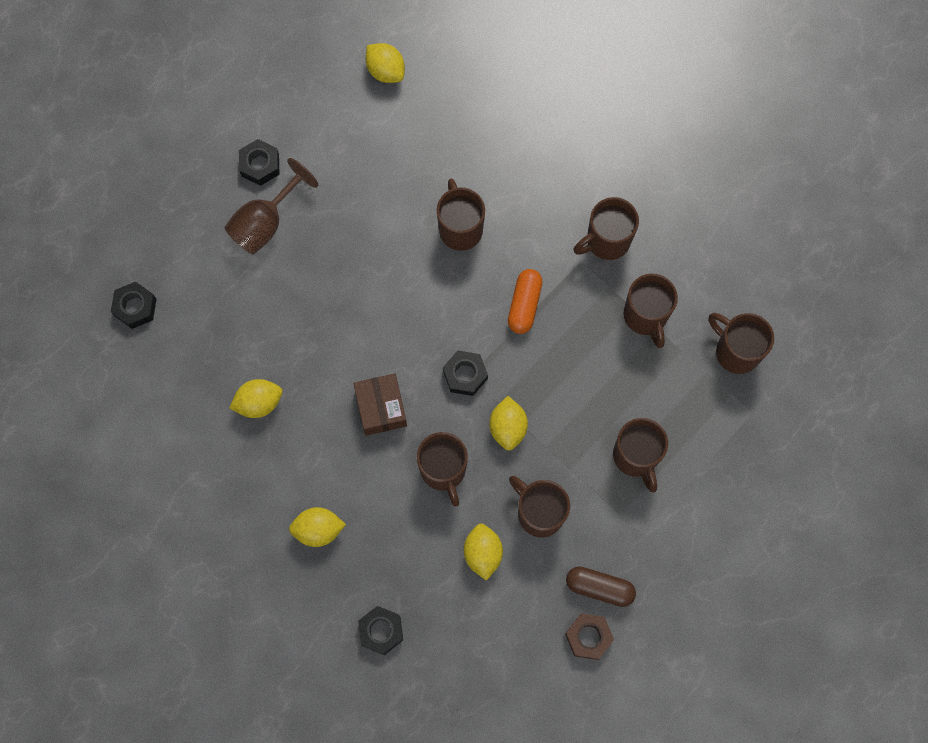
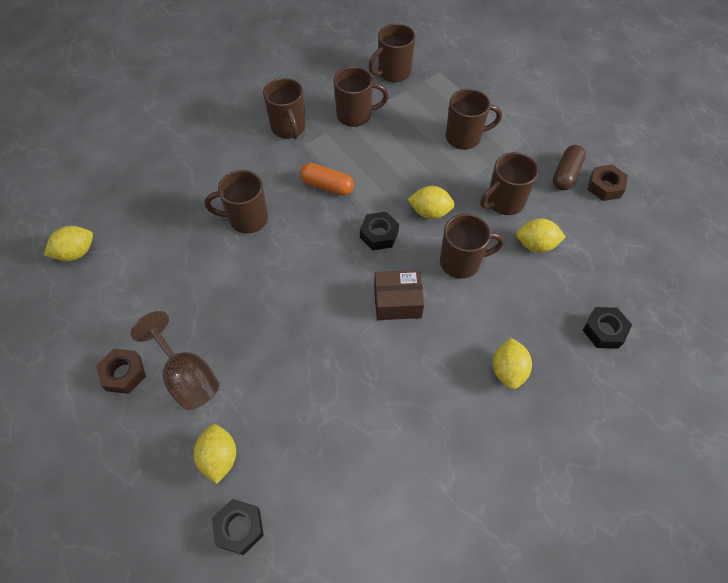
camera: 80 degrees left, 15 degrees down
yellow lemon [229,379,283,418] -> yellow lemon moved to [194,424,236,484]
black nut [239,139,280,186] -> brown nut [96,349,146,394]

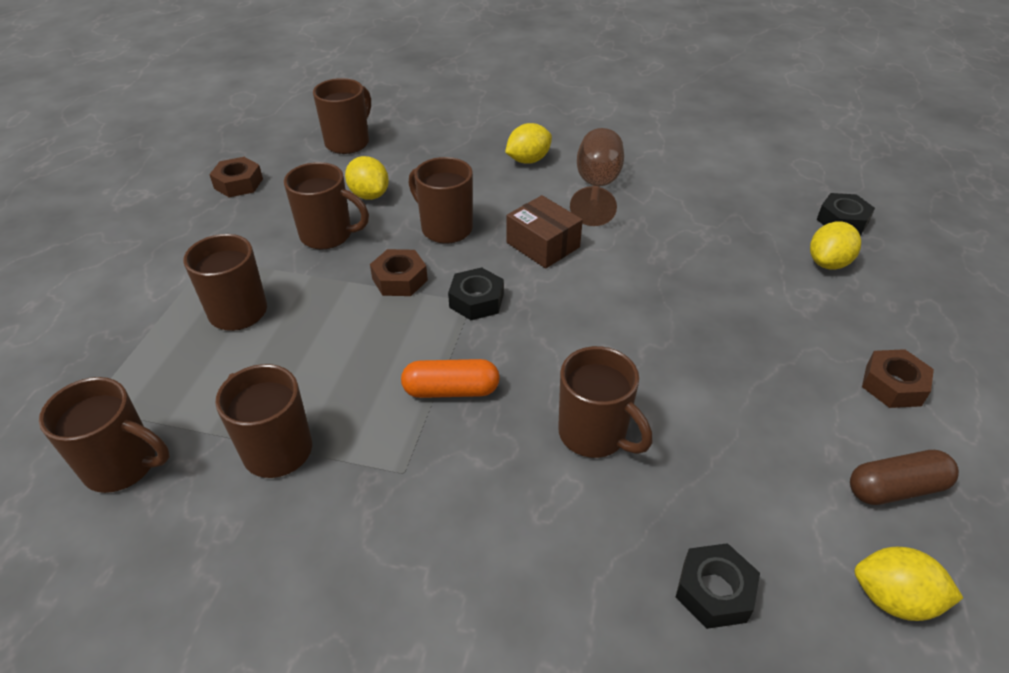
camera: 130 degrees left, 15 degrees down
brown goblet [131,311,219,410] -> brown goblet moved to [570,128,624,226]
brown mug [263,78,306,139] -> brown mug moved to [313,78,371,154]
orange capsule [300,163,354,196] -> orange capsule turned 75 degrees counterclockwise [401,359,500,398]
yellow lemon [407,186,455,219] -> brown nut [370,249,428,296]
brown capsule [553,145,586,190] -> brown capsule moved to [850,450,959,505]
black nut [583,307,632,349] -> black nut moved to [676,543,760,629]

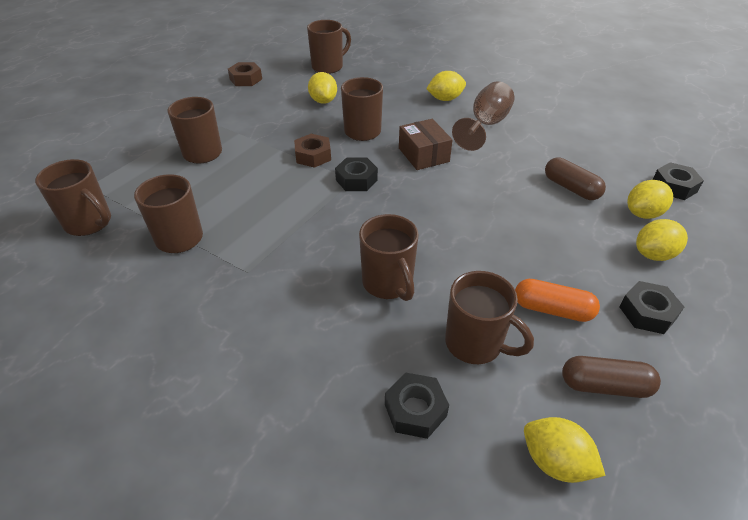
camera: 20 degrees right, 0 degrees up
brown mug [284,162,369,250] -> brown mug moved to [445,271,534,364]
orange capsule [401,359,500,398] -> orange capsule moved to [515,279,600,322]
brown nut [862,349,934,408] -> black nut [620,281,684,334]
none -> brown capsule [545,158,606,200]
none -> yellow lemon [636,219,688,261]

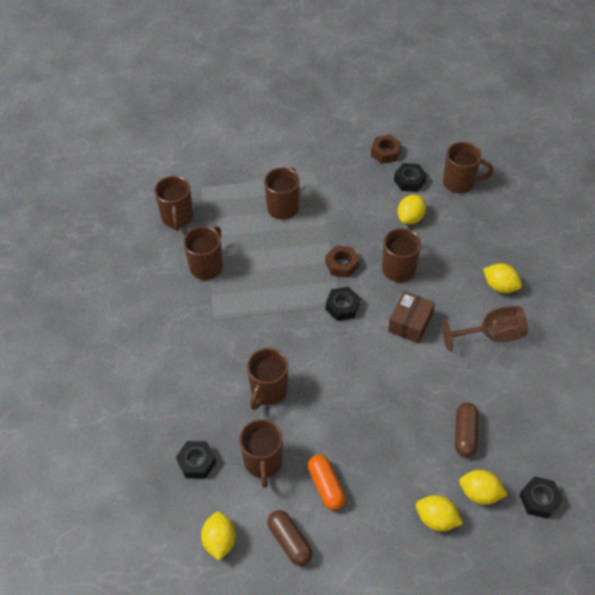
camera: 50 degrees right, 10 degrees up
black nut [620,281,684,334] -> black nut moved to [394,163,427,192]

